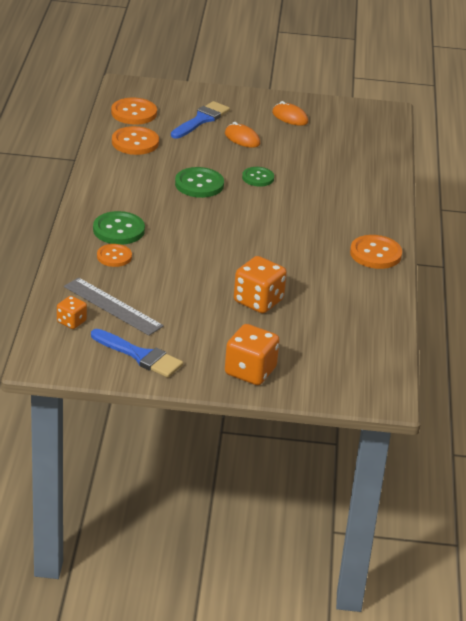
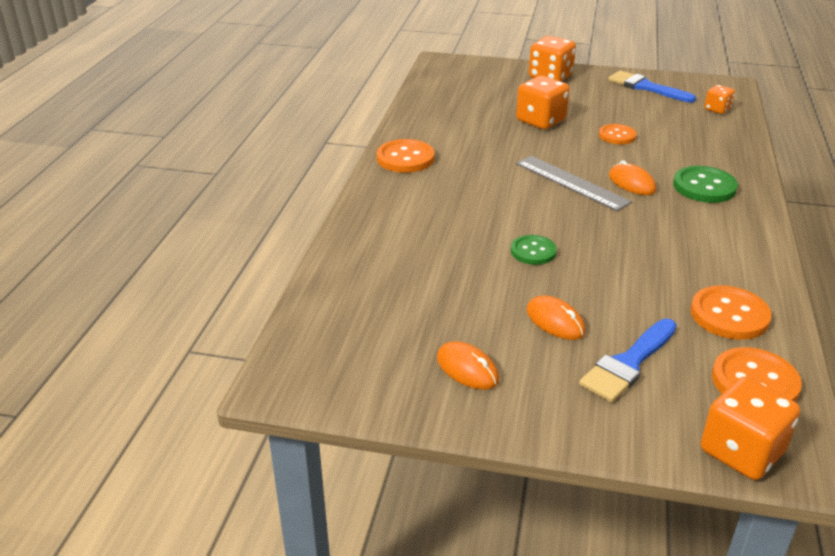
camera: 170 degrees left, 0 degrees up
grey ruler [64,277,164,336] -> grey ruler moved to [516,156,632,211]
orange button [97,244,132,267] -> orange button moved to [599,124,637,144]
green button [175,167,224,198] -> none
none -> orange mouse [609,160,656,195]
none -> orange dice [701,377,800,480]

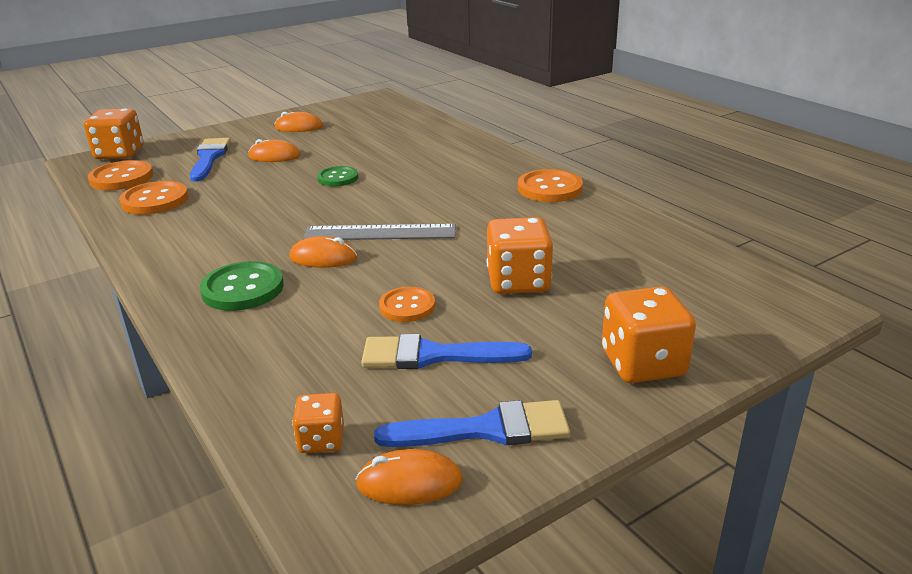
camera: 135 degrees right, 5 degrees down
none -> orange mouse [355,449,463,505]
none -> blue brush [361,334,532,369]

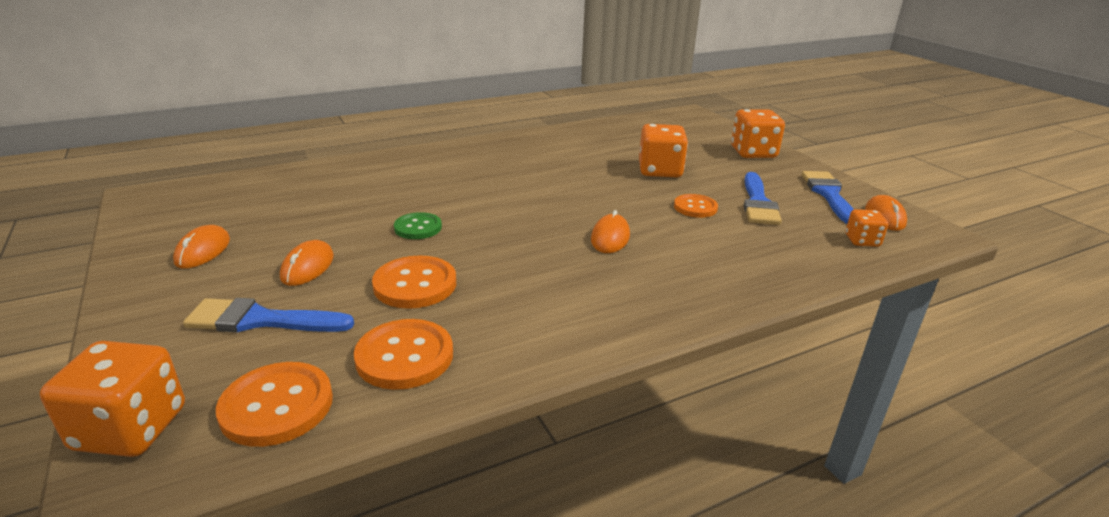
camera: 85 degrees left, 0 degrees up
green button [200,261,284,311] -> none
grey ruler [303,224,456,240] -> none
orange button [518,169,583,202] -> orange button moved to [372,255,456,309]

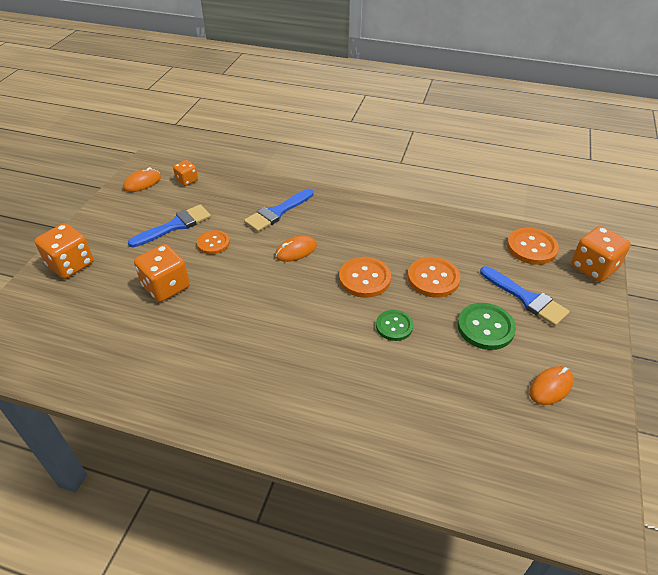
camera: 135 degrees left, 15 degrees up
orange mouse [280,240,334,286] -> green button [458,303,516,350]
orange button [354,319,453,390] -> orange button moved to [339,257,391,298]
blue brush [801,171,854,224] -> blue brush moved to [244,189,314,232]

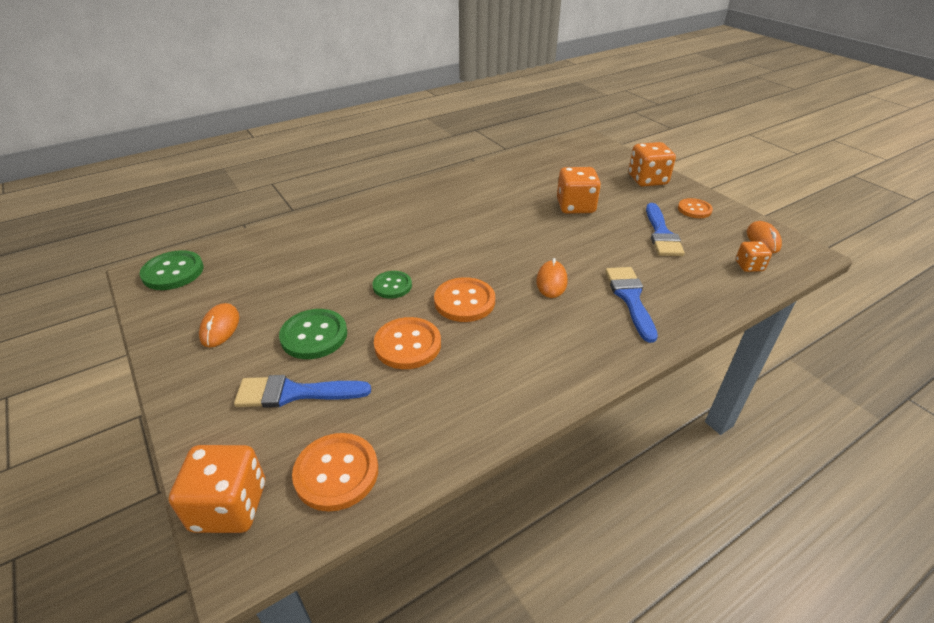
camera: 130 degrees right, 5 degrees down
orange button [197,230,230,254] -> orange button moved to [678,198,713,218]
none -> green button [140,250,204,290]

